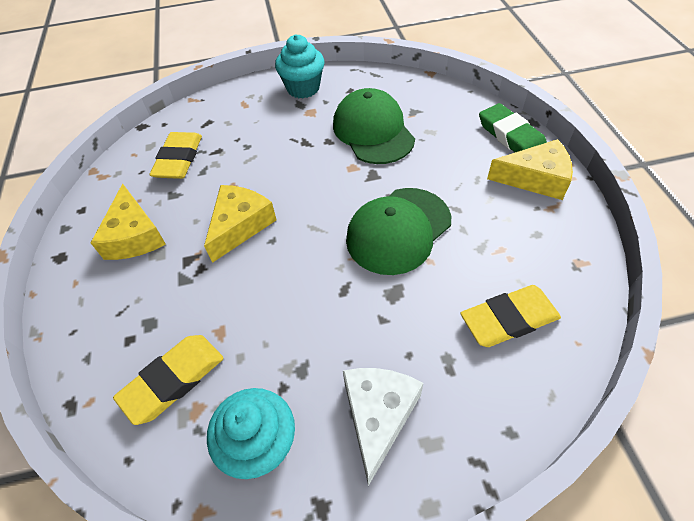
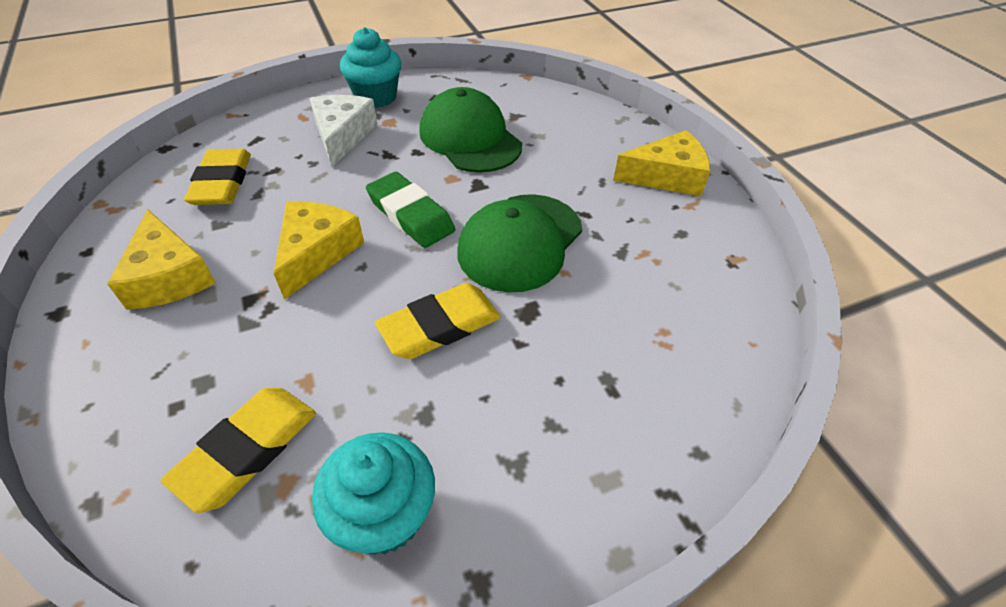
camera: 15 degrees left, 5 degrees down
white cheese [343,368,423,486] -> white cheese moved to [309,95,378,167]
yellow eraser [460,285,561,347] -> yellow eraser moved to [375,283,501,359]
green eraser [479,103,547,152] -> green eraser moved to [366,172,455,248]

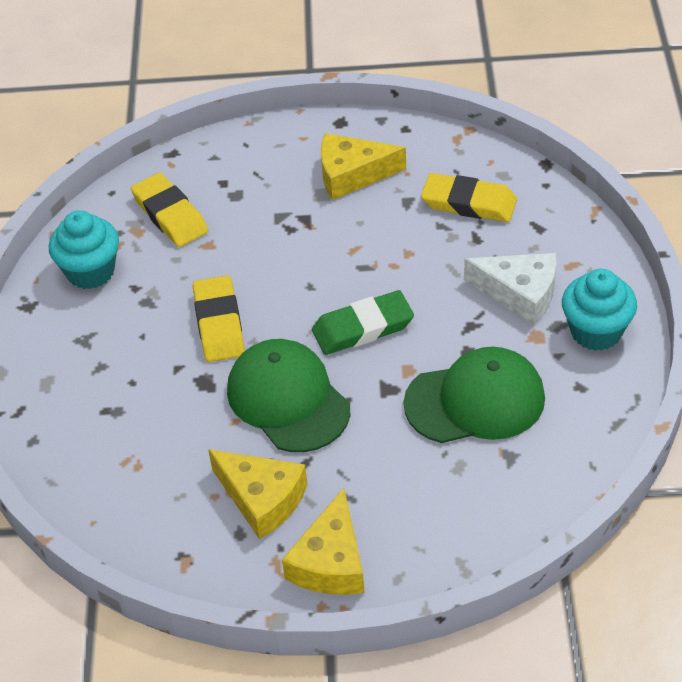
camera: 115 degrees right, 0 degrees up
yellow cheese [274,201,364,299] -> yellow cheese moved to [208,449,307,539]

